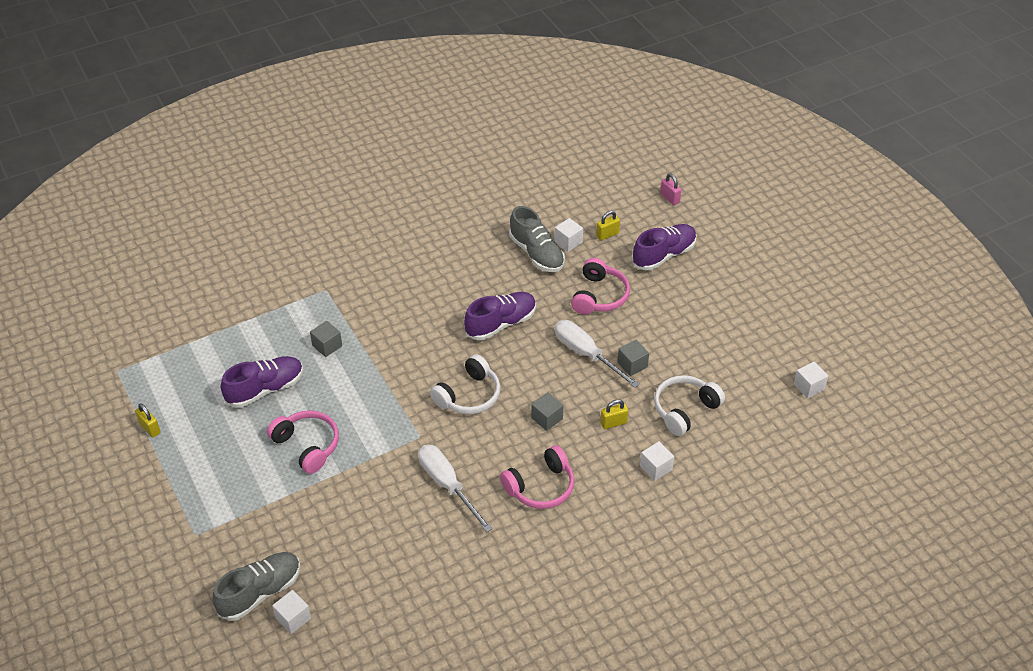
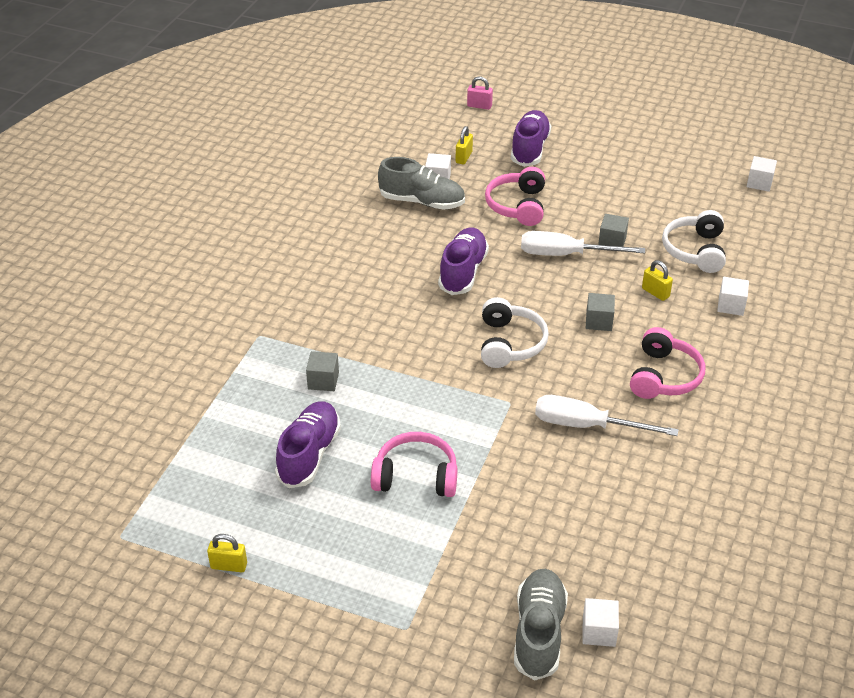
camera: 40 degrees left, 5 degrees down
pink headphones [571,258,630,315] -> pink headphones turned 150 degrees counterclockwise [485,167,545,226]
yellow padlock [600,399,628,429] -> yellow padlock turned 75 degrees counterclockwise [642,260,673,301]

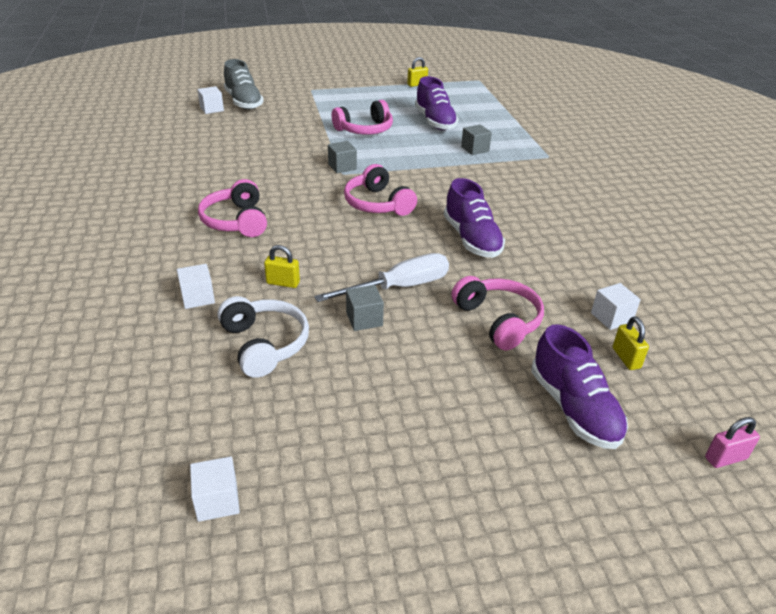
camera: 145 degrees right, 5 degrees down
grey shoe [378,157,465,210] -> none
white headphones [481,297,549,368] -> pink headphones [344,164,417,216]
white screwdriver [535,395,679,436] -> none
grey cube [586,293,615,331] -> grey cube moved to [328,141,357,173]

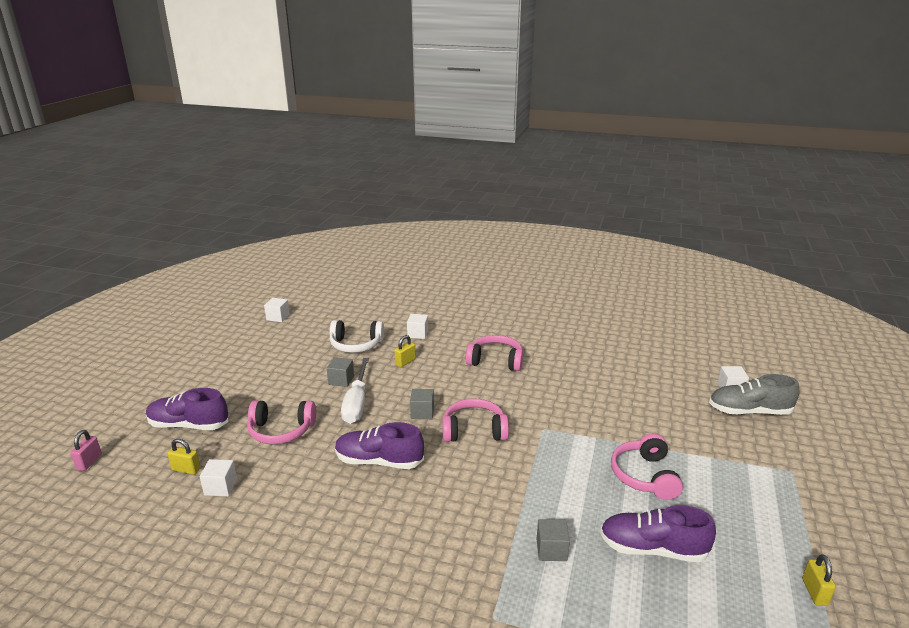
camera: 120 degrees right, 10 degrees down
grey cube [328,141,357,173] -> grey cube moved to [410,389,434,419]

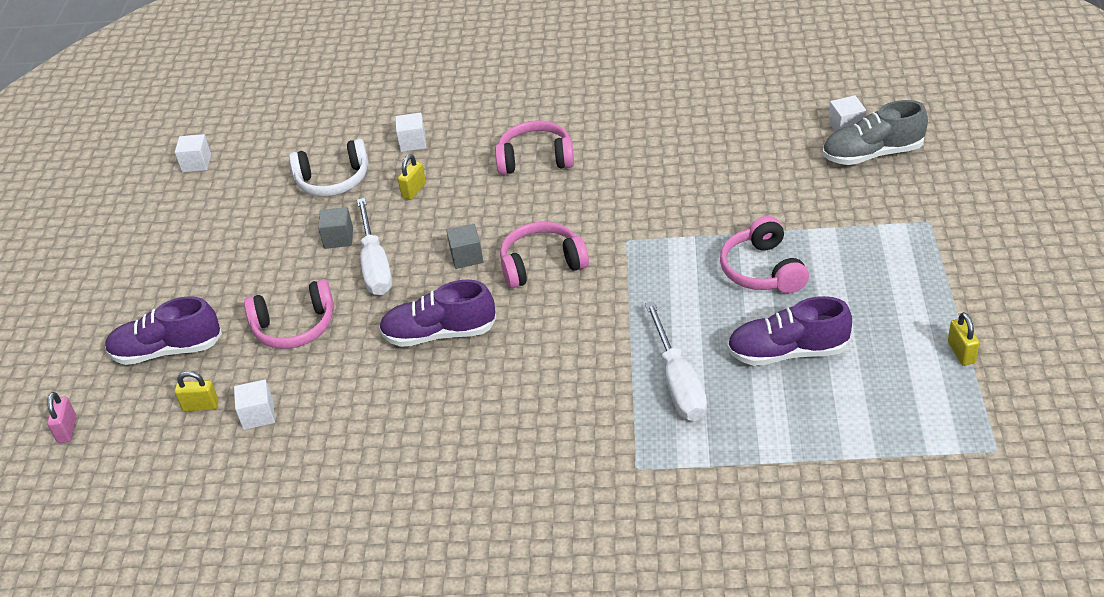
camera: 10 degrees left, 15 degrees up
grey cube [537,519,570,561] -> white screwdriver [645,302,707,421]

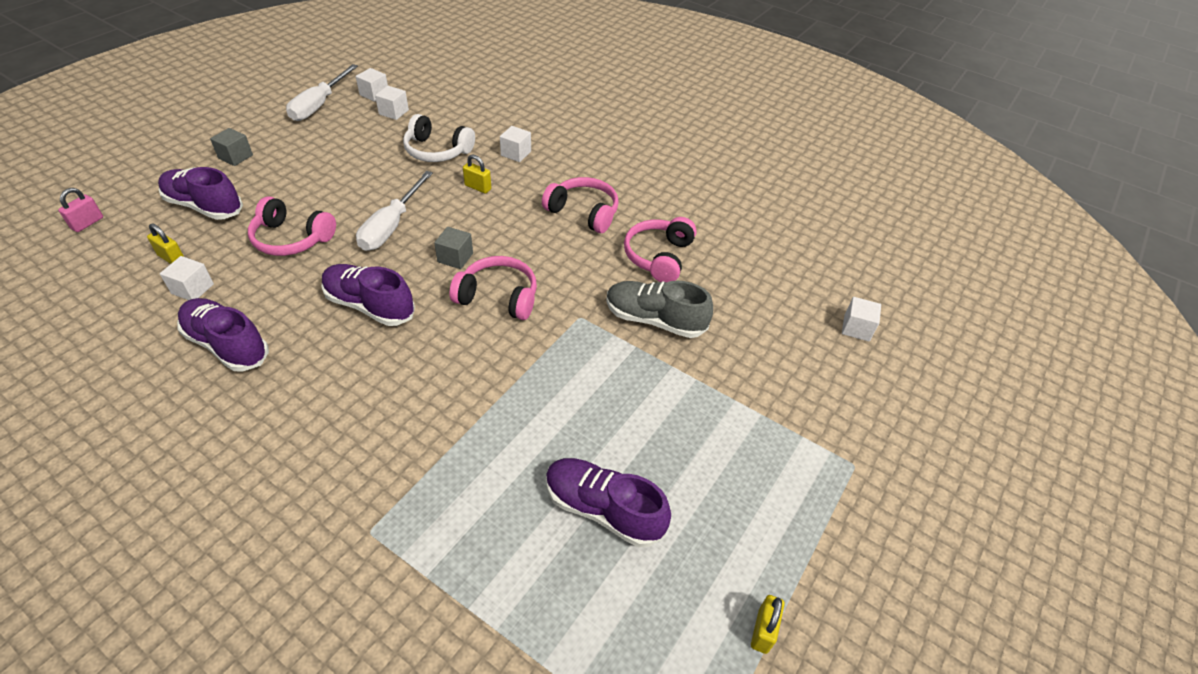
camera: 25 degrees right, 5 degrees up
grey cube [318,207,353,249] -> grey cube moved to [210,128,253,166]
yellow padlock [398,154,426,200] -> yellow padlock turned 60 degrees clockwise [463,154,491,194]
white screwdriver [645,302,707,421] -> white screwdriver moved to [286,64,358,121]
pink headphones [720,216,809,294] -> pink headphones moved to [624,217,697,282]
grey shoe [822,100,928,165] -> grey shoe moved to [606,280,713,338]
none -> purple shoe [177,298,269,372]
none -> white cube [375,86,409,120]

